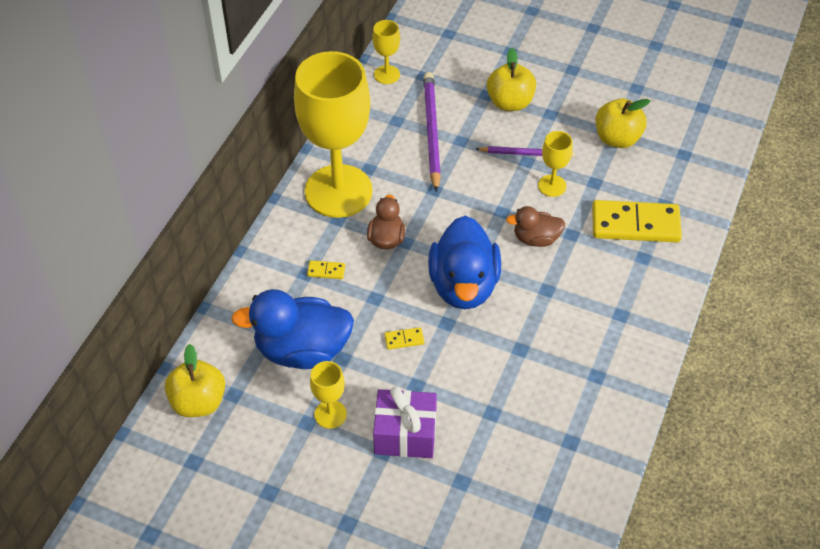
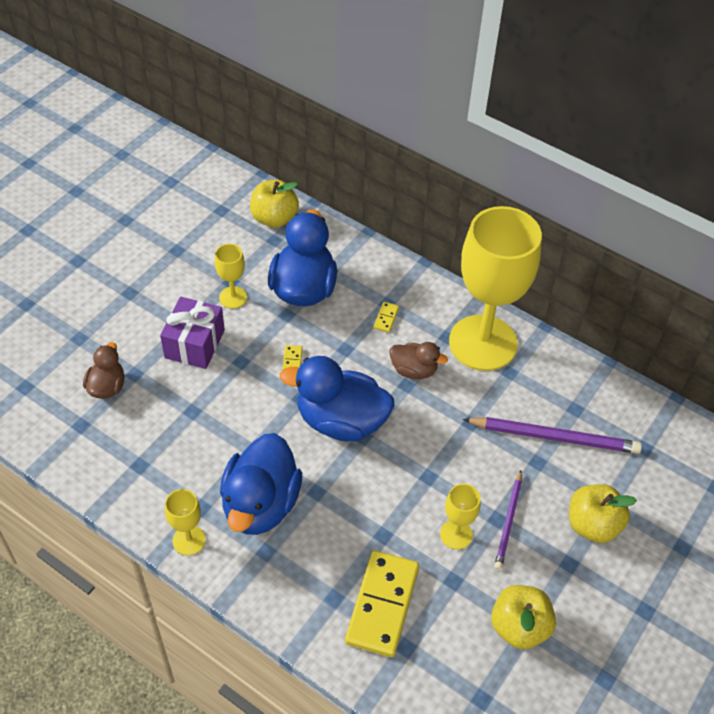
camera: 100 degrees right, 0 degrees up
yellow goblet [372,20,400,84] -> yellow goblet moved to [165,489,206,555]
brown duck [506,206,565,247] -> brown duck moved to [83,342,125,399]
none -> blue duck [220,433,302,535]

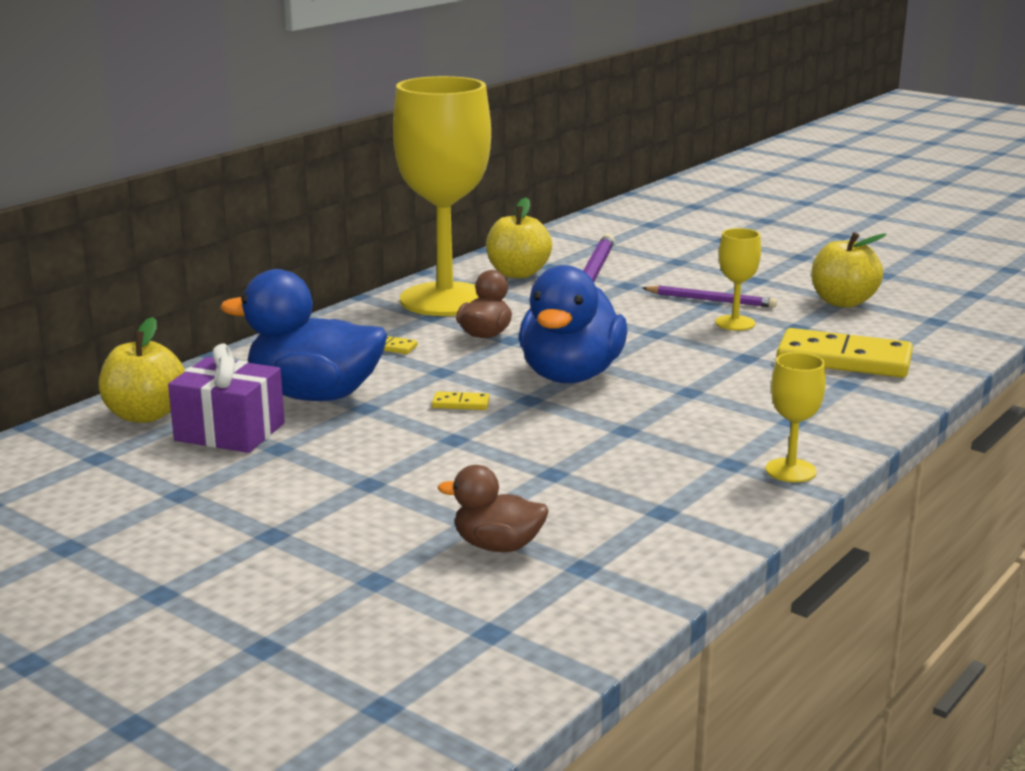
camera: 85 degrees left, 30 degrees down
purple gift [160,297,225,369] -> purple gift moved to [168,343,285,453]
yellow goblet [215,244,247,309] -> none
blue duck [220,433,302,535] -> none
yellow apple [569,484,637,543] -> yellow apple moved to [486,198,552,278]

